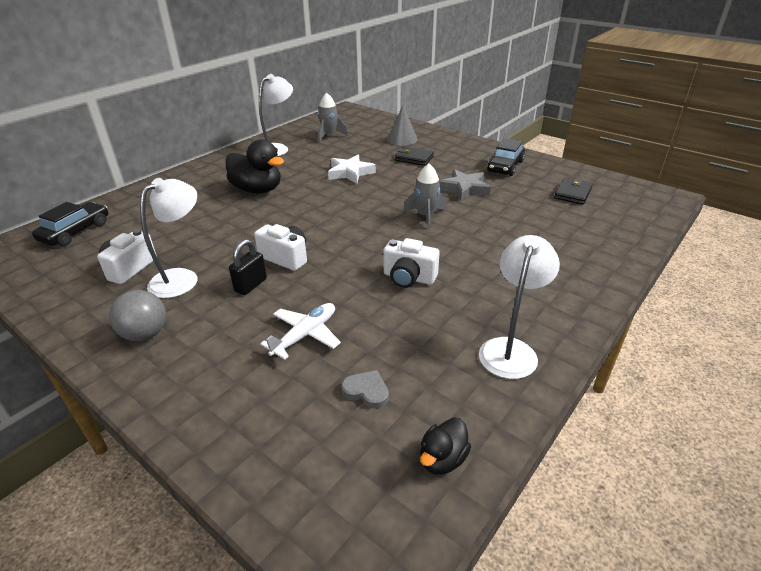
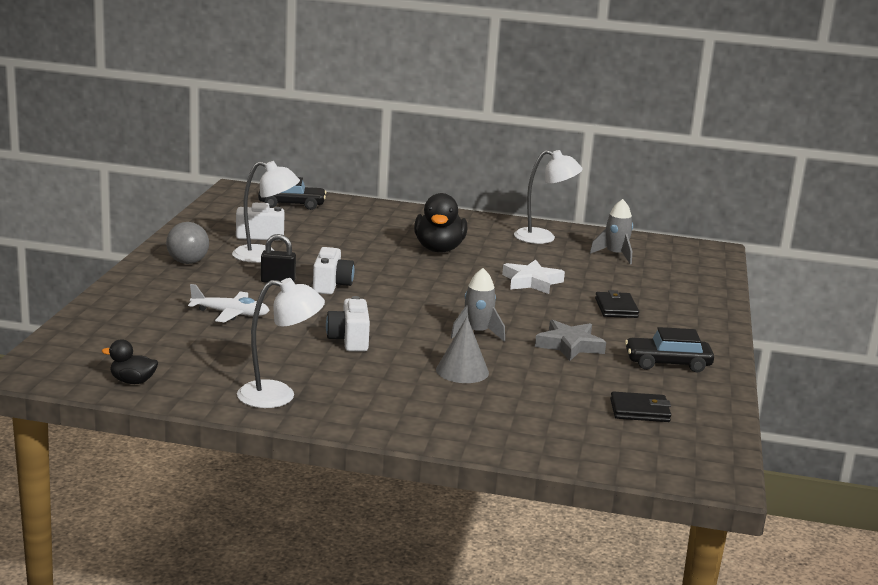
camera: 60 degrees right, 15 degrees down
grey heart [341,370,389,409] -> none
grey cone [387,105,418,146] -> grey cone moved to [436,317,489,383]

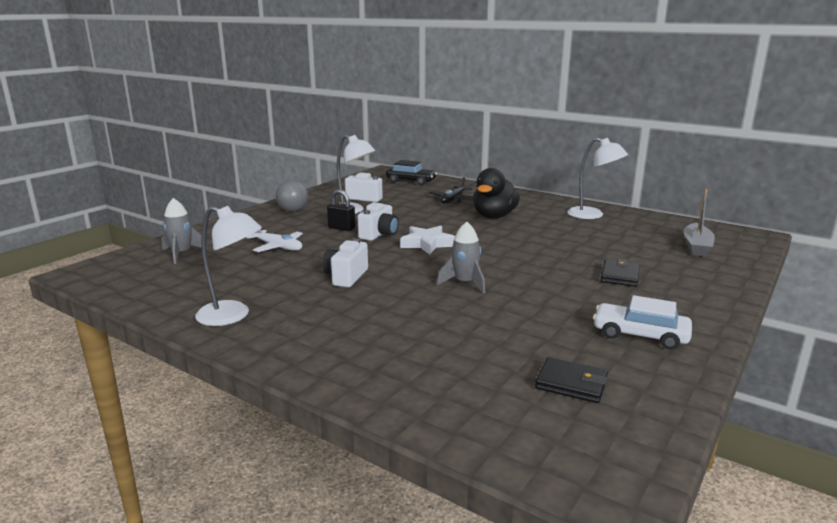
camera: 25 degrees right, 0 degrees up
black duck [102,339,158,384] -> none
grey cone [436,317,489,383] -> none
white star [502,260,565,294] -> white star moved to [400,226,455,254]
grey star [535,320,606,361] -> none
grey rocket [590,199,633,265] -> grey rocket moved to [162,198,208,264]
black car [625,327,714,372] -> white car [593,295,692,349]
none -> black plane [429,177,473,204]
none -> grey boat [684,189,715,257]

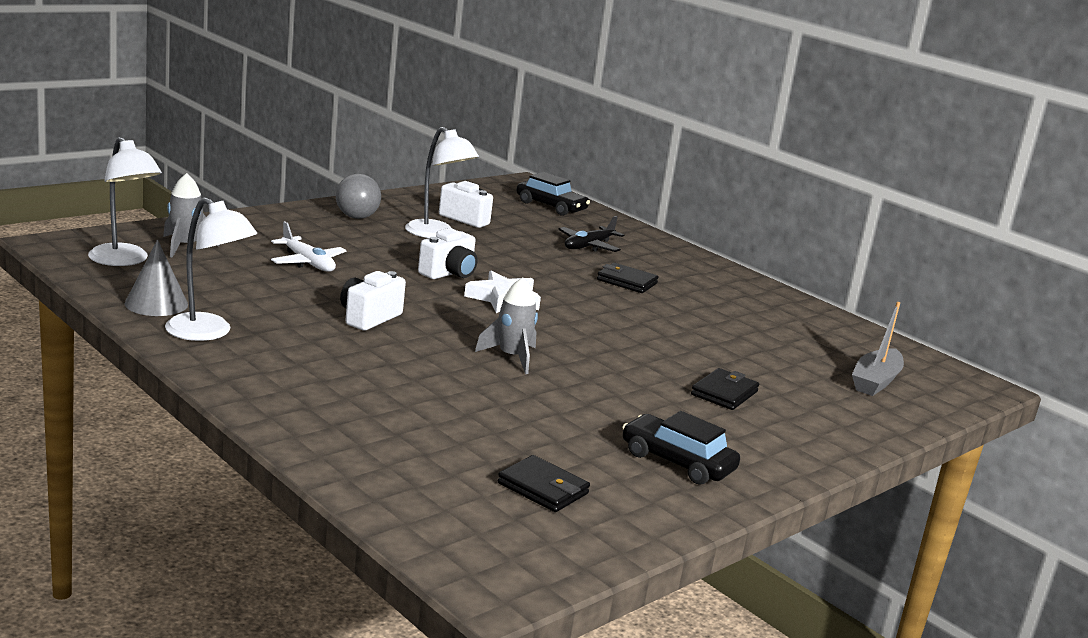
camera: 10 degrees right, 0 degrees up
black padlock [327,189,355,231] -> none
black duck [473,168,520,218] -> black wallet [597,263,659,293]
white lamp [567,138,628,219] -> white lamp moved to [88,137,162,266]
white car [593,295,692,349] -> black car [622,411,740,485]
none -> grey cone [125,240,188,316]

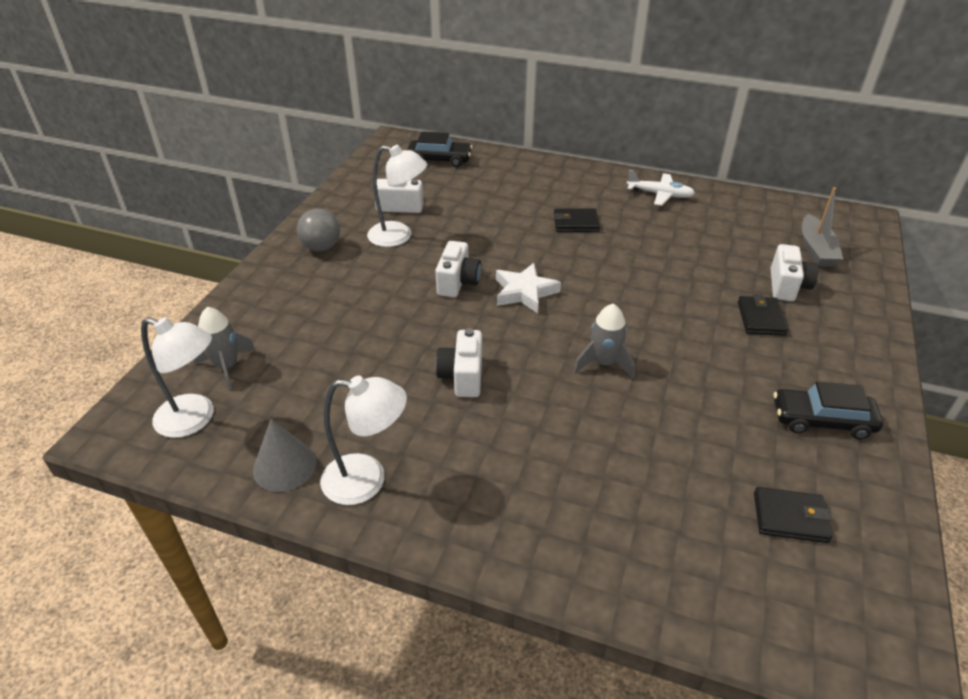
camera: 25 degrees left, 20 degrees up
white plane [271,221,346,272] -> white plane moved to [627,170,695,206]
black plane [558,216,624,252] -> none
none -> white camera [771,244,819,301]

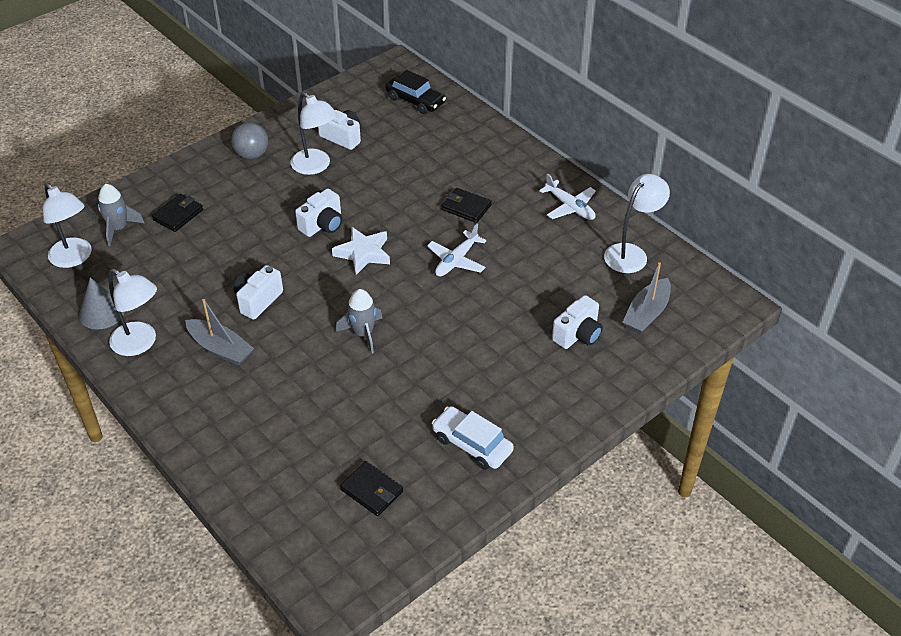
camera: 30 degrees right, 5 degrees up
black wallet [738,294,788,336] -> black wallet moved to [152,194,203,232]
black car [774,381,883,439] -> white car [432,406,514,470]
none -> grey boat [185,299,254,366]
none -> white plane [427,224,487,276]
none -> white lamp [604,174,670,273]

